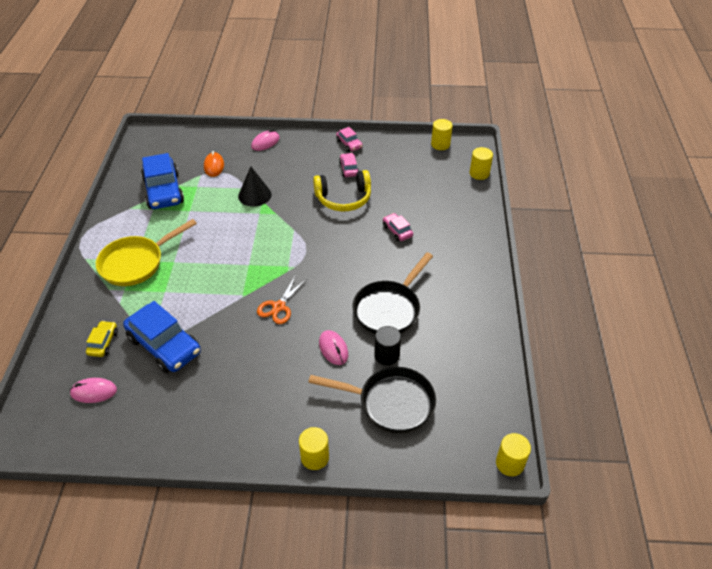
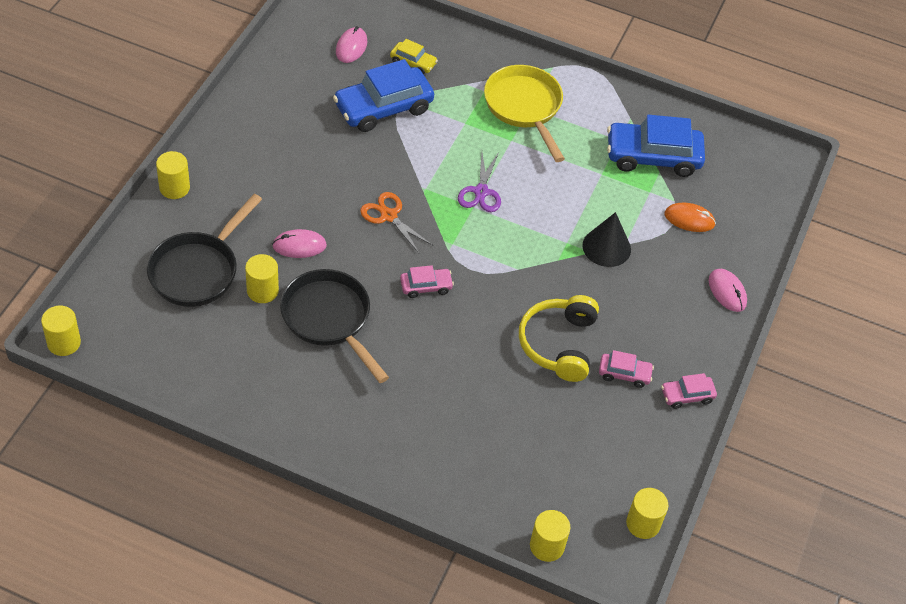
camera: 105 degrees right, 5 degrees up
black cylinder [374,326,401,365] -> yellow cylinder [245,254,279,303]
pink car [383,213,413,241] -> pink car moved to [400,265,454,298]
none -> purple scissors [458,152,501,212]

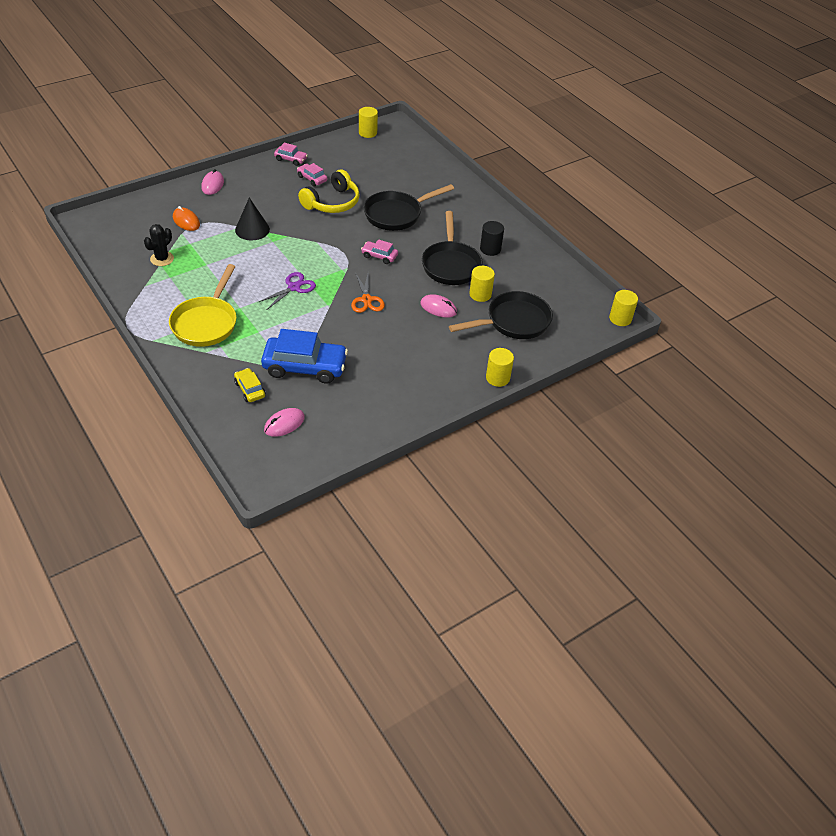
camera: 145 degrees left, 5 degrees down
yellow cylinder [530,510,570,562] -> none
blue car [607,115,705,177] -> black cactus [144,224,174,266]
none -> black pan [364,184,454,231]
none -> black cylinder [480,221,504,256]

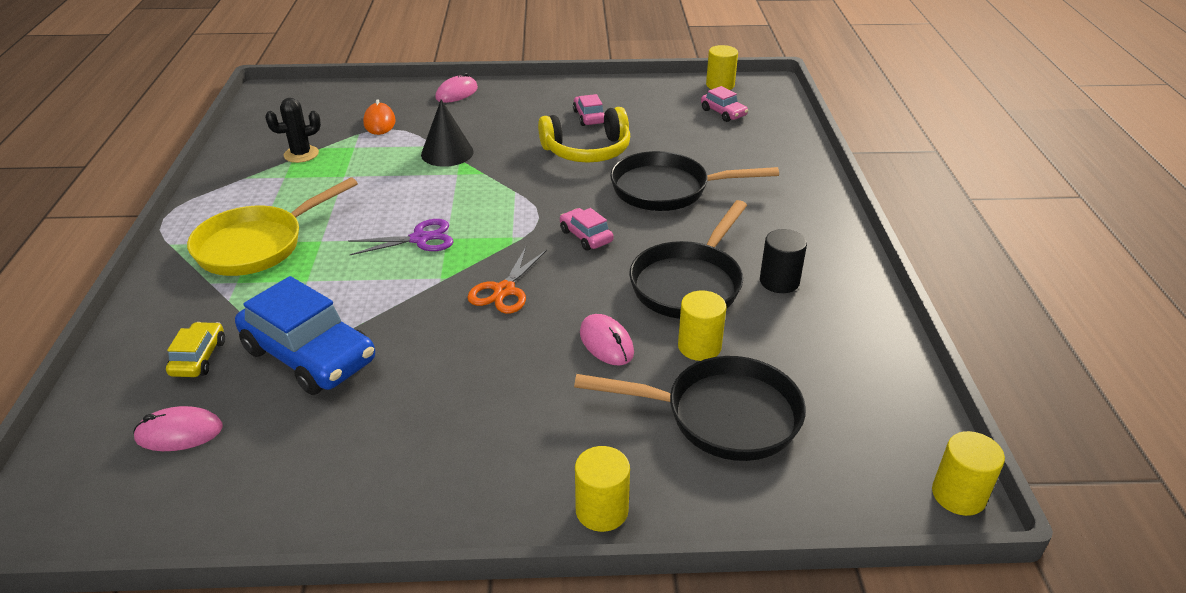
camera: 35 degrees right, 10 degrees down
pink car [274,142,308,166] -> pink car moved to [701,86,748,122]

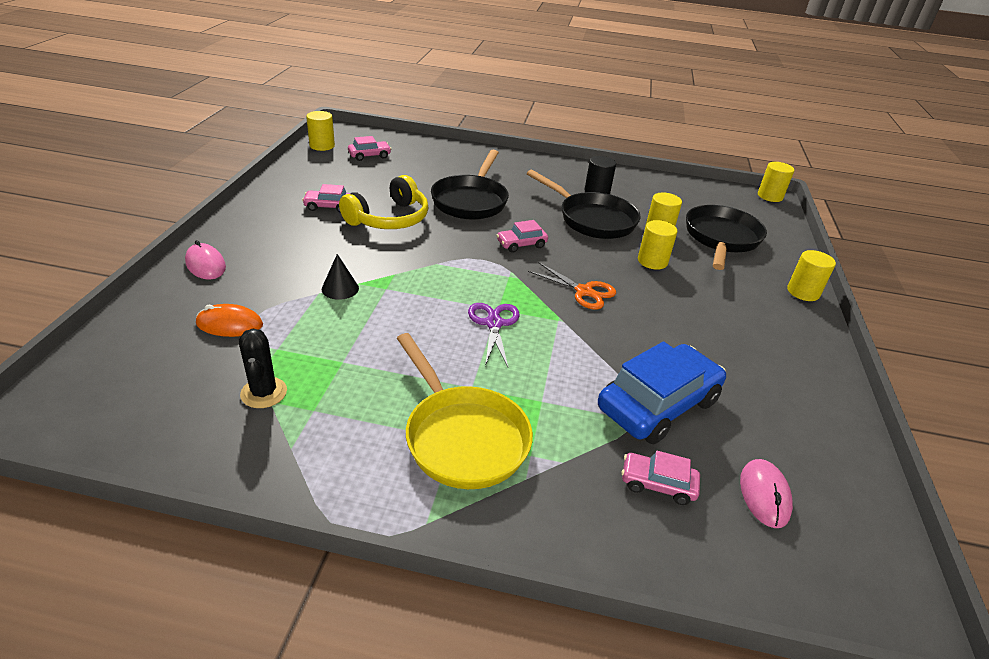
camera: 80 degrees left, 0 degrees up
yellow car [166,322,225,377] -> pink car [622,451,700,505]
black cone [421,99,474,167] -> black cone [321,254,359,300], size x0.66
yellow headphones [538,107,630,163] -> yellow headphones turned 45 degrees clockwise [339,175,428,229]
pink mouse [580,314,634,365] -> yellow cylinder [638,220,677,270]

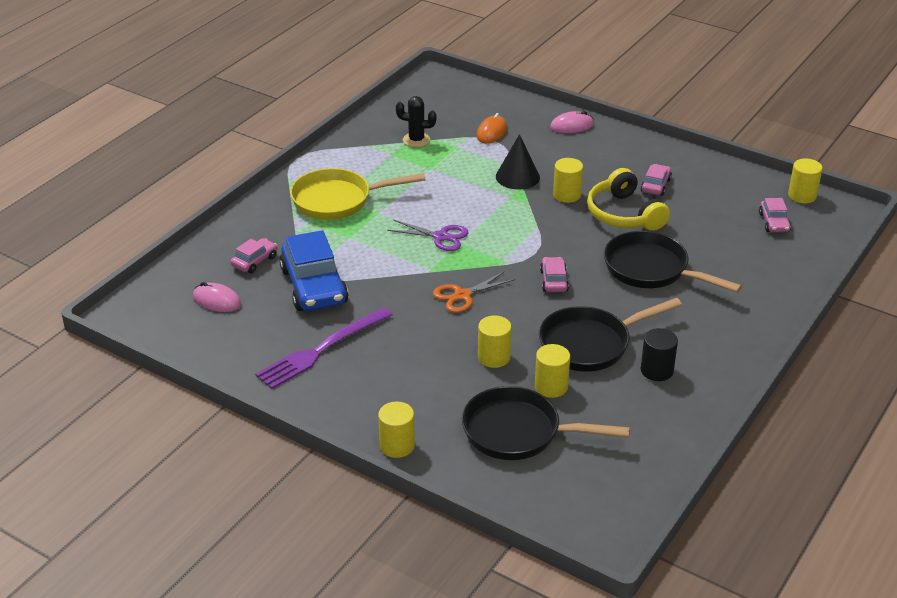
camera: 115 degrees right, 0 degrees up
black cone [321,254,359,300] -> black cone [496,134,540,190], size x1.52
black pan [686,205,767,270] -> black pan turned 150 degrees clockwise [462,386,630,460]
yellow cylinder [758,162,794,202] -> yellow cylinder moved to [553,158,583,203]
none -> purple fork [255,307,393,389]

